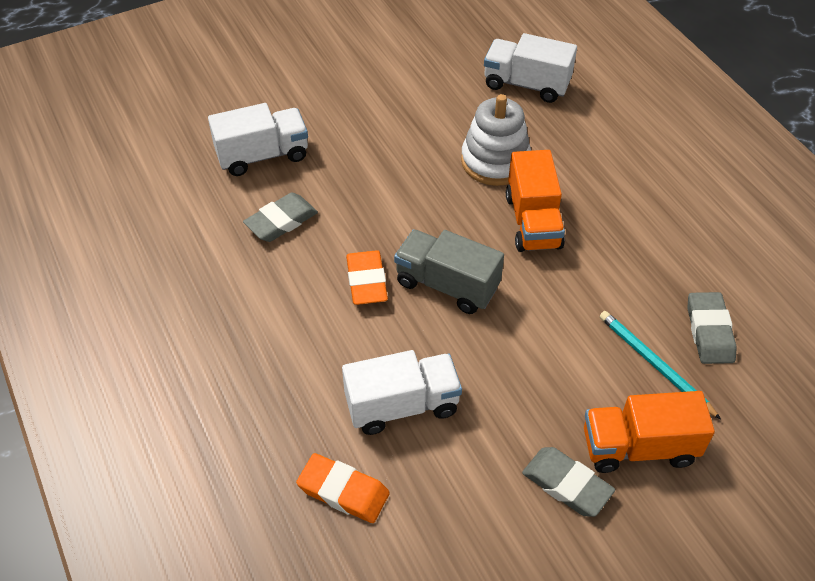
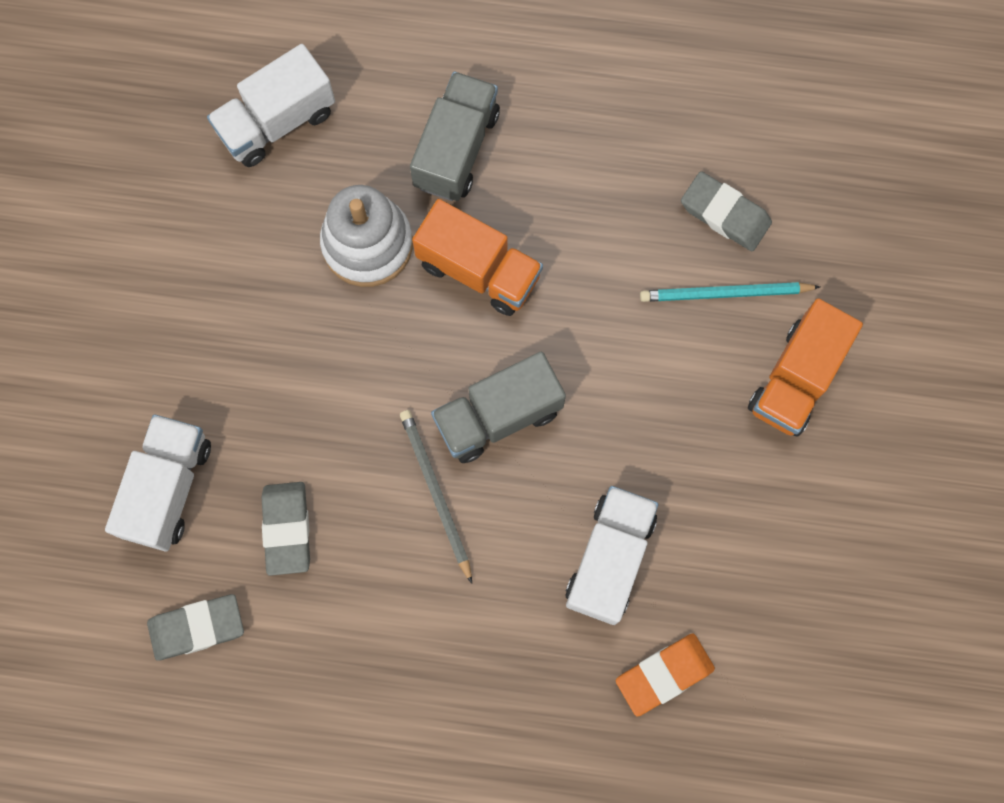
camera: 55 degrees left, 25 degrees up
orange eraser [346,250,388,305] -> grey pencil [400,410,472,584]
grey eraser [522,447,615,517] -> grey eraser moved to [147,594,244,661]
none -> grey truck [410,72,500,201]

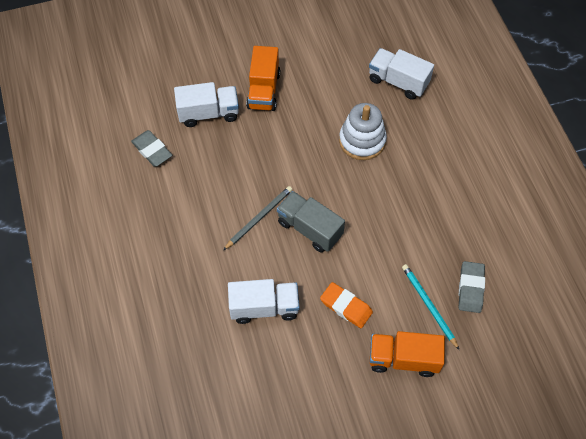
camera: 65 degrees right, 15 degrees down
grey eraser [261,482,310,576] -> none
grey truck [410,72,500,201] -> none
orange truck [412,199,543,316] -> orange truck moved to [246,46,280,111]
orange eraser [616,634,715,717] -> orange eraser moved to [320,282,373,328]

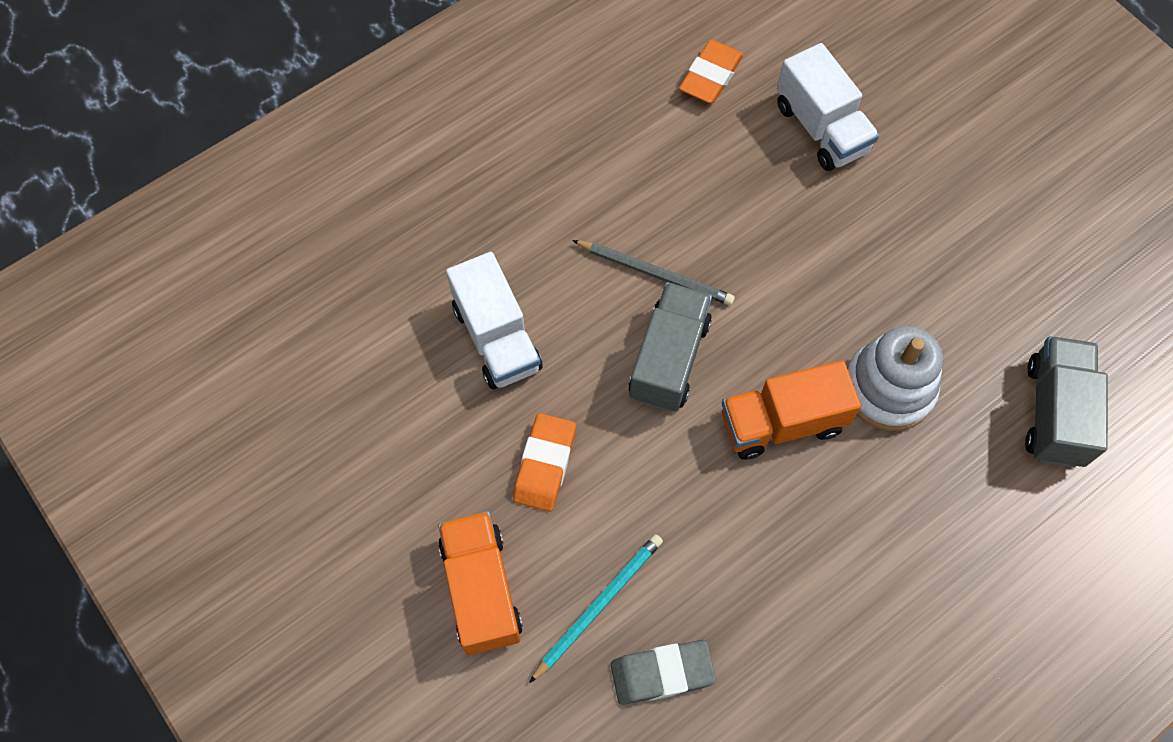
camera: 70 degrees right, 5 degrees up
grey eraser [131,130,172,167] -> orange eraser [679,40,744,103]
orange truck [246,46,280,111] -> orange truck moved to [722,360,861,460]
white truck [369,48,434,100] -> grey truck [1025,336,1108,467]

